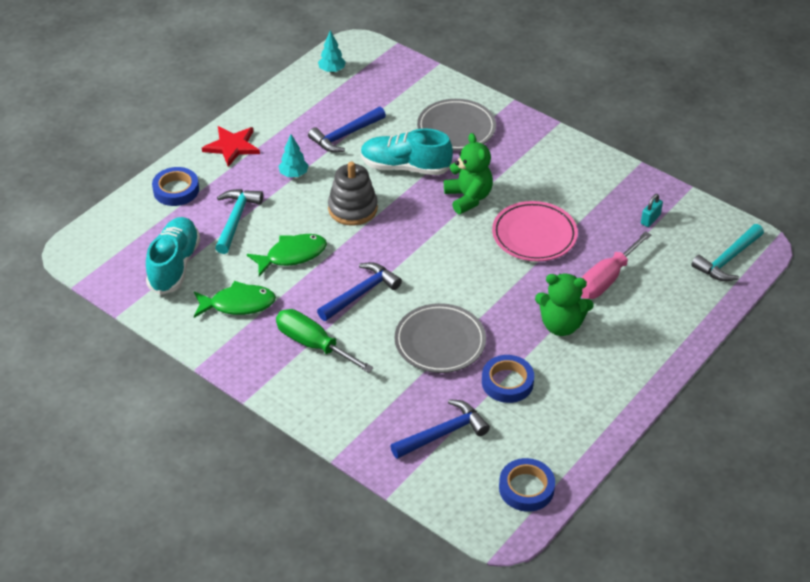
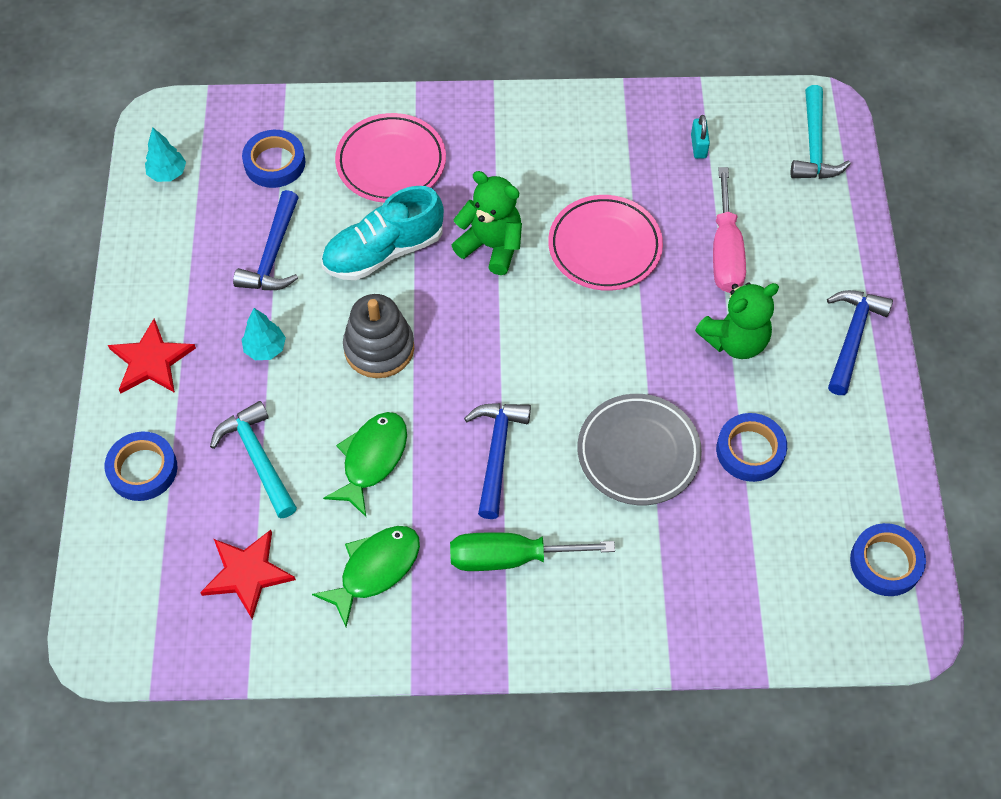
camera: 40 degrees left, 15 degrees up
turquoise shoe [146,217,201,295] -> red star [200,530,296,619]
blue hammer [391,399,490,459] -> blue hammer moved to [827,290,893,395]
grey plate [417,99,496,151] -> pink plate [335,113,446,203]
none -> blue tape [242,130,305,188]

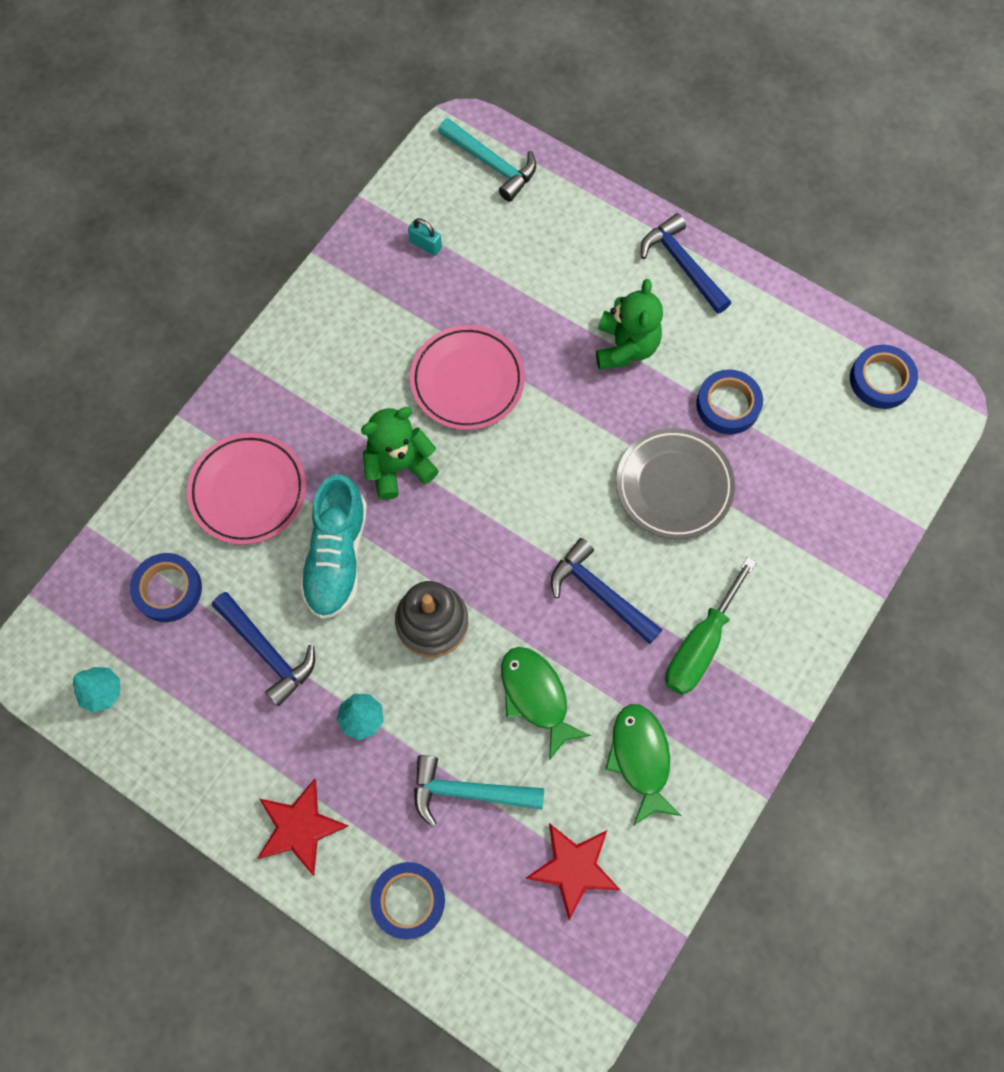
camera: 55 degrees left, 10 degrees up
pink screwdriver [713,167,746,293] -> none

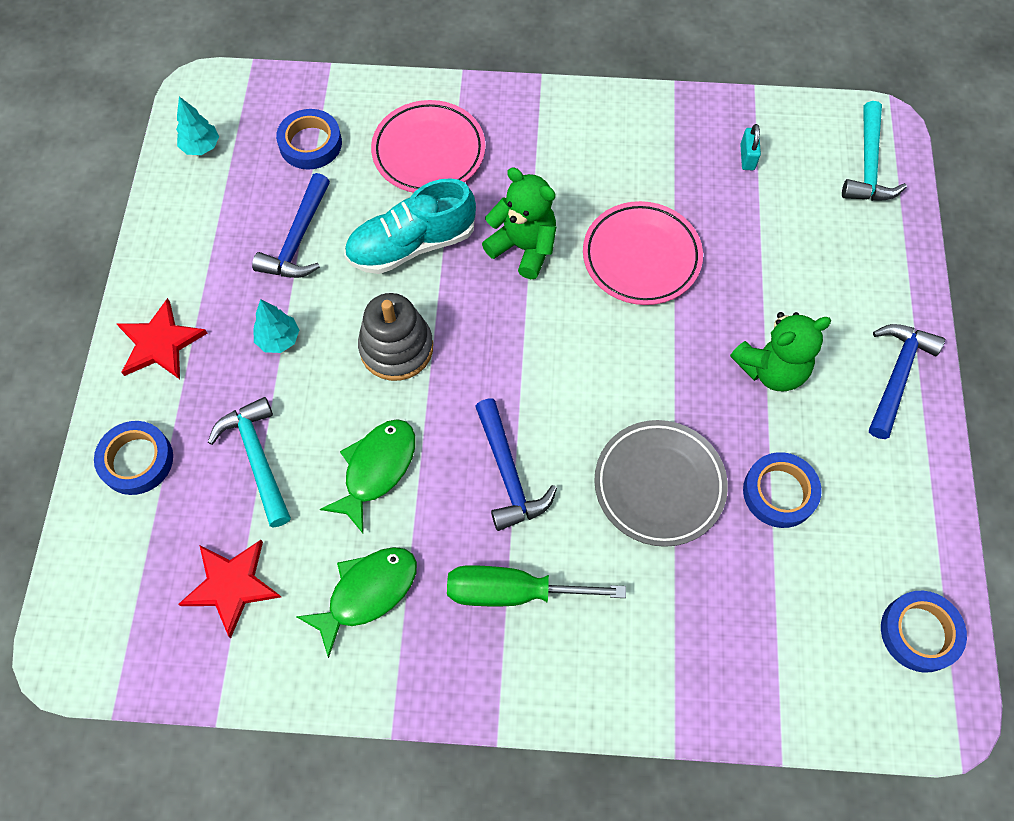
camera: 60 degrees right, 5 degrees down
blue hammer [551,538,662,644] -> blue hammer turned 150 degrees clockwise [475,399,557,531]

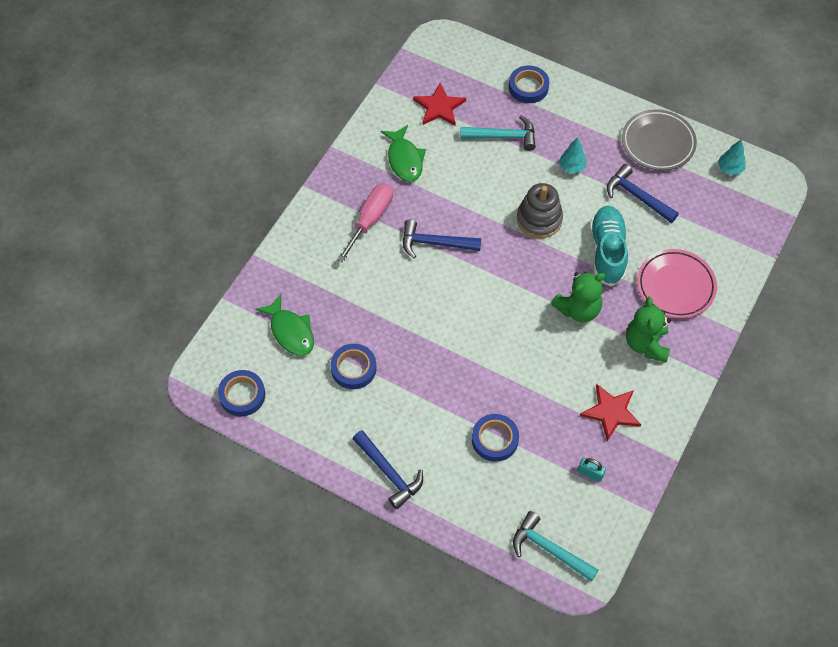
camera: 115 degrees right, 5 degrees down
red star [117,298,207,379] -> red star moved to [580,384,641,441]
blue tape [276,109,342,170] -> blue tape moved to [472,414,519,462]
green fish [320,419,416,533] -> green fish moved to [255,294,314,356]
green screwdriver [447,565,626,606] -> pink screwdriver [337,183,393,263]
pink plate [583,201,703,305] -> none
grey plate [594,420,728,547] -> grey plate moved to [622,109,697,171]
green teddy bear [730,312,831,391] -> green teddy bear moved to [626,297,671,362]

